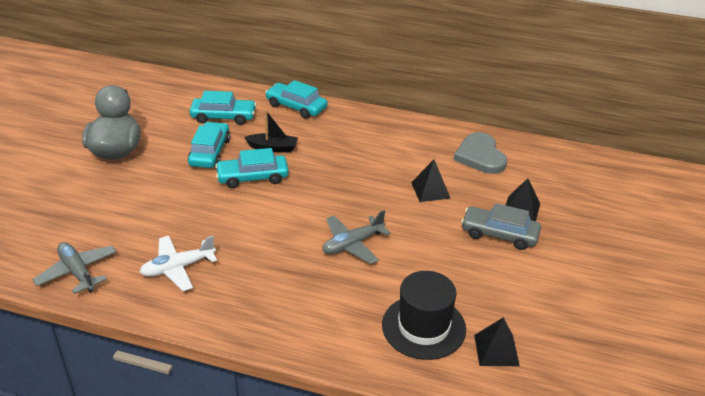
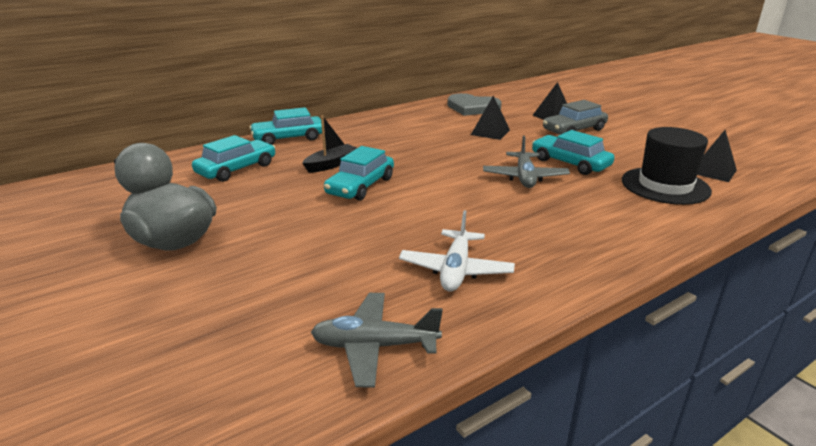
camera: 50 degrees left, 10 degrees down
turquoise car [188,122,230,168] -> turquoise car moved to [532,130,615,175]

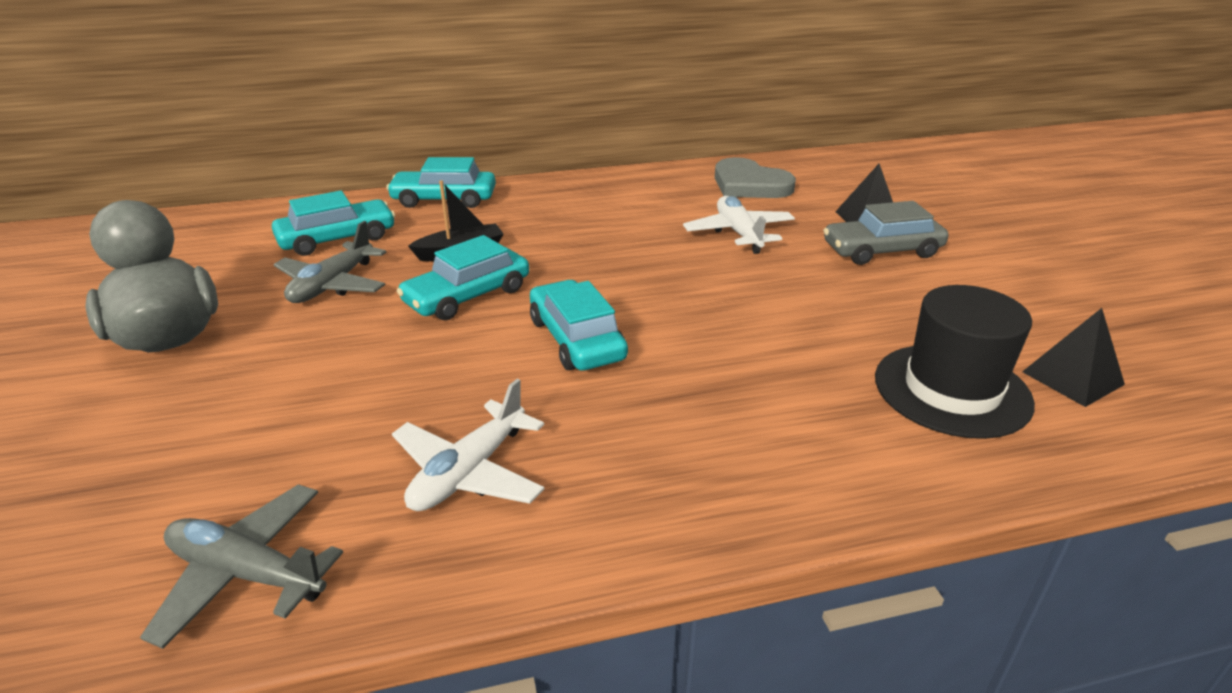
camera: 20 degrees right, 5 degrees up
black pyramid [471,96,510,140] -> white plane [683,196,795,254]
grey plane [483,136,570,188] -> grey plane moved to [274,221,387,303]
turquoise car [532,130,615,175] -> turquoise car moved to [530,280,628,371]

